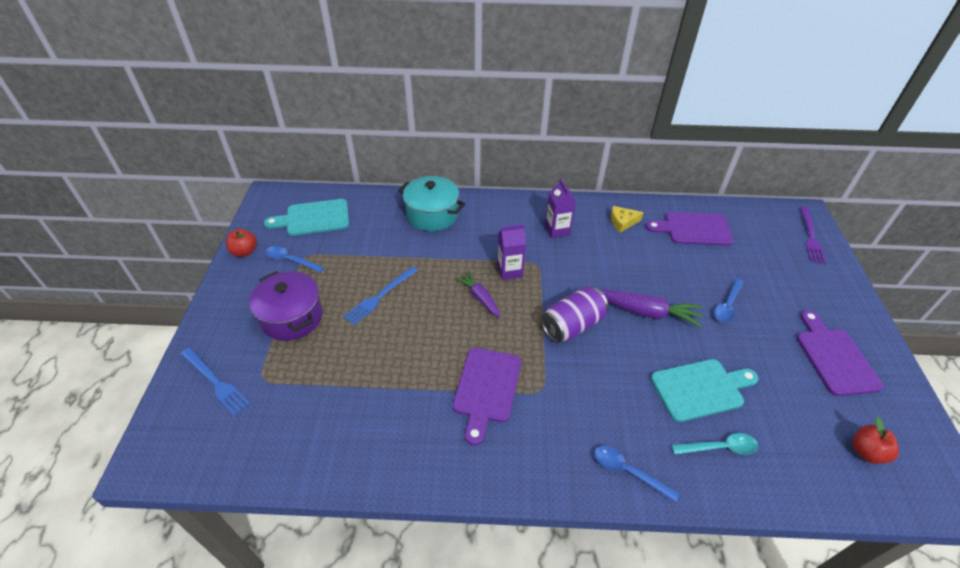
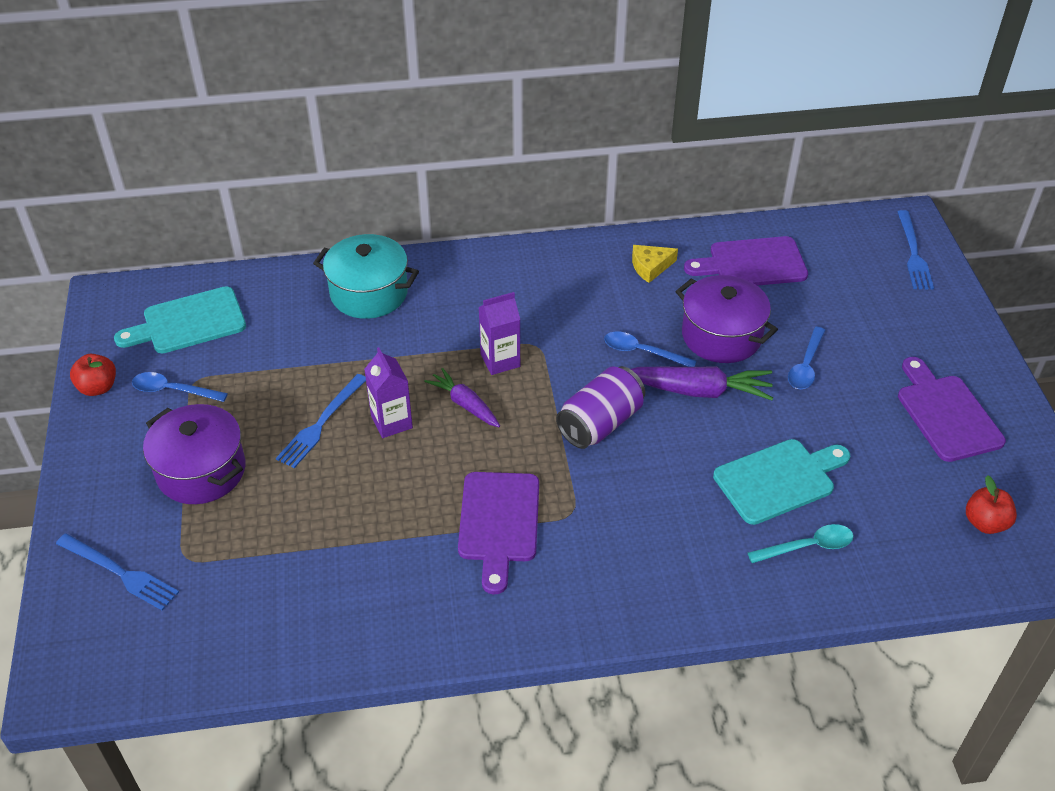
camera: 10 degrees left, 0 degrees up
purple carton [545,179,576,238] -> purple carton moved to [364,347,413,438]
blue spoon [594,446,680,502] -> blue spoon moved to [604,331,697,367]
purple fork [800,207,826,264] -> blue fork [897,210,934,290]
none -> purple pot [676,275,778,363]

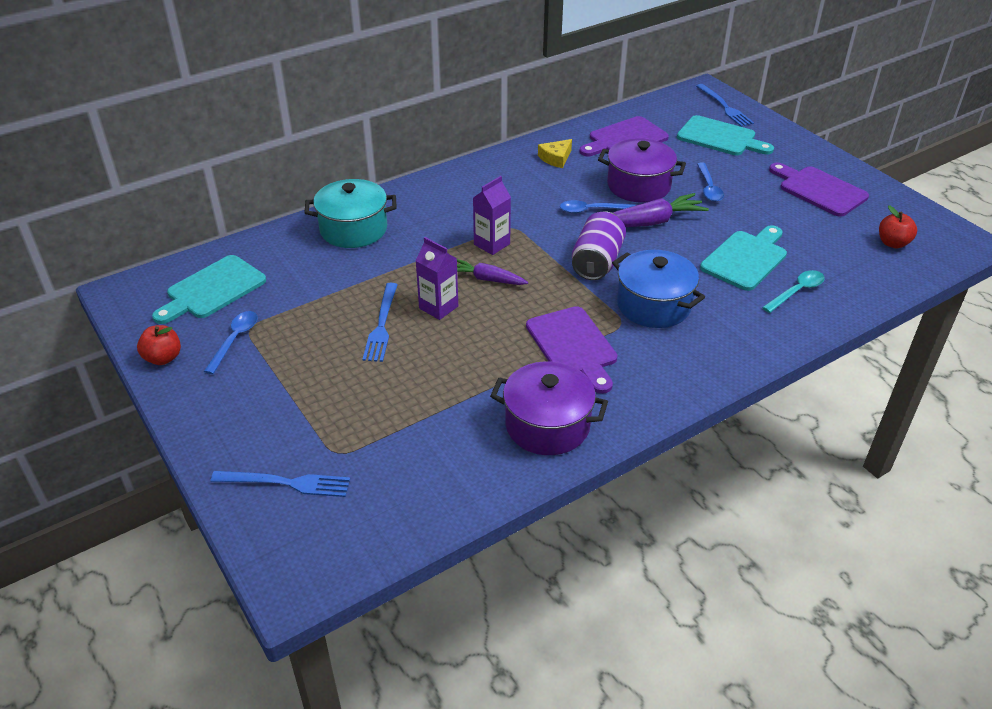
camera: 25 degrees left, 5 degrees down
blue spoon [132,372,228,402] -> blue spoon turned 120 degrees clockwise [204,311,258,374]
purple pot [143,404,245,504] -> purple pot moved to [490,361,608,455]
none -> blue pot [612,250,705,328]
none -> turquoise cutting board [677,115,774,155]

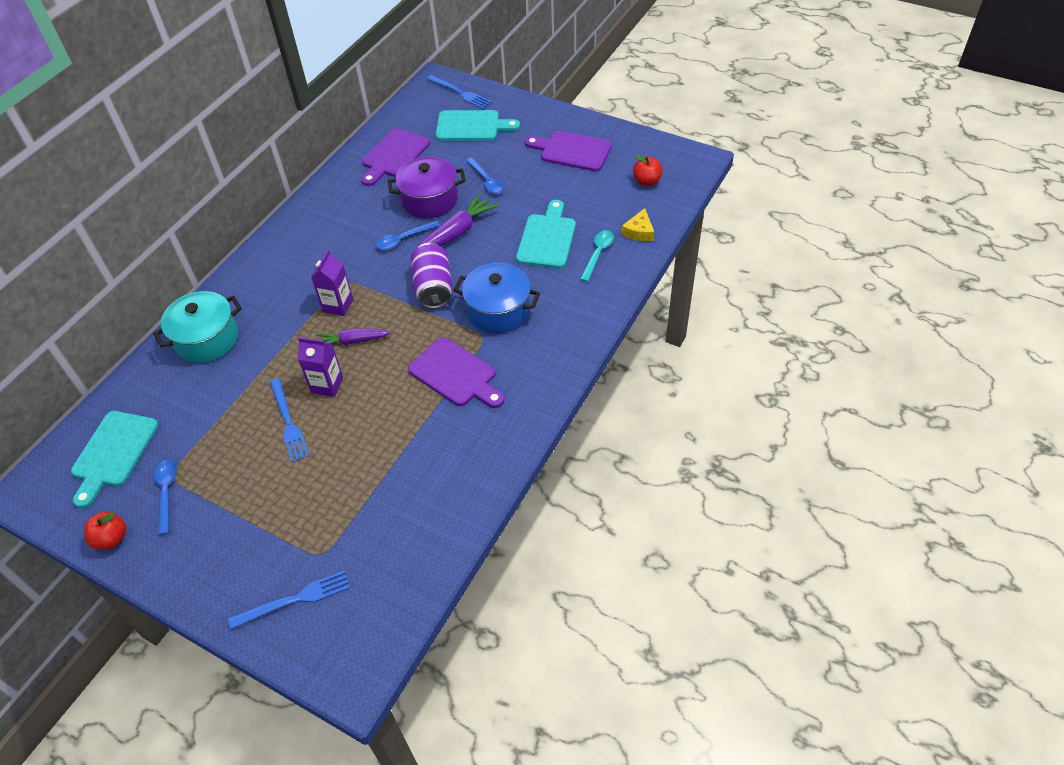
camera: 25 degrees left, 10 degrees up
purple pot [490,361,608,455] -> none
yellow cheese [538,139,572,168] -> yellow cheese moved to [621,208,654,241]

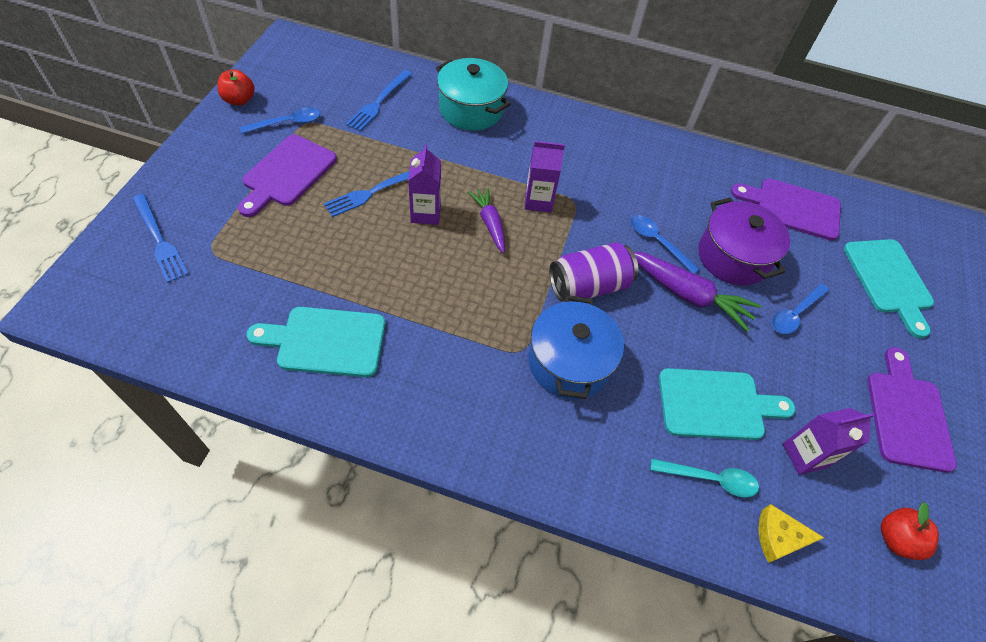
camera: 70 degrees right, 5 degrees up
turquoise cutting board [71,411,159,508] -> turquoise cutting board moved to [247,307,385,377]
purple cutting board [408,337,505,408] -> purple cutting board moved to [238,135,337,217]
blue fork [427,75,492,109] -> blue fork moved to [346,70,412,131]
none -> purple carton [783,408,875,475]

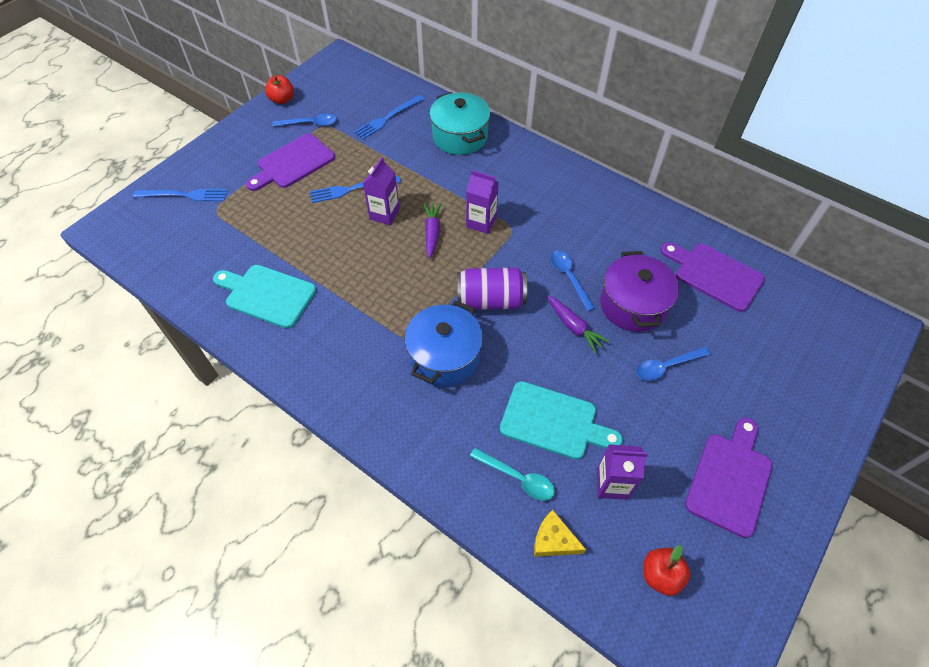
camera: 25 degrees right, 0 degrees up
blue fork [132,194,188,283] -> blue fork turned 75 degrees counterclockwise [133,189,227,201]
purple carrot [633,251,761,332] -> purple carrot [548,296,610,354], size x0.64
turquoise cutting board [844,239,934,338] -> none

